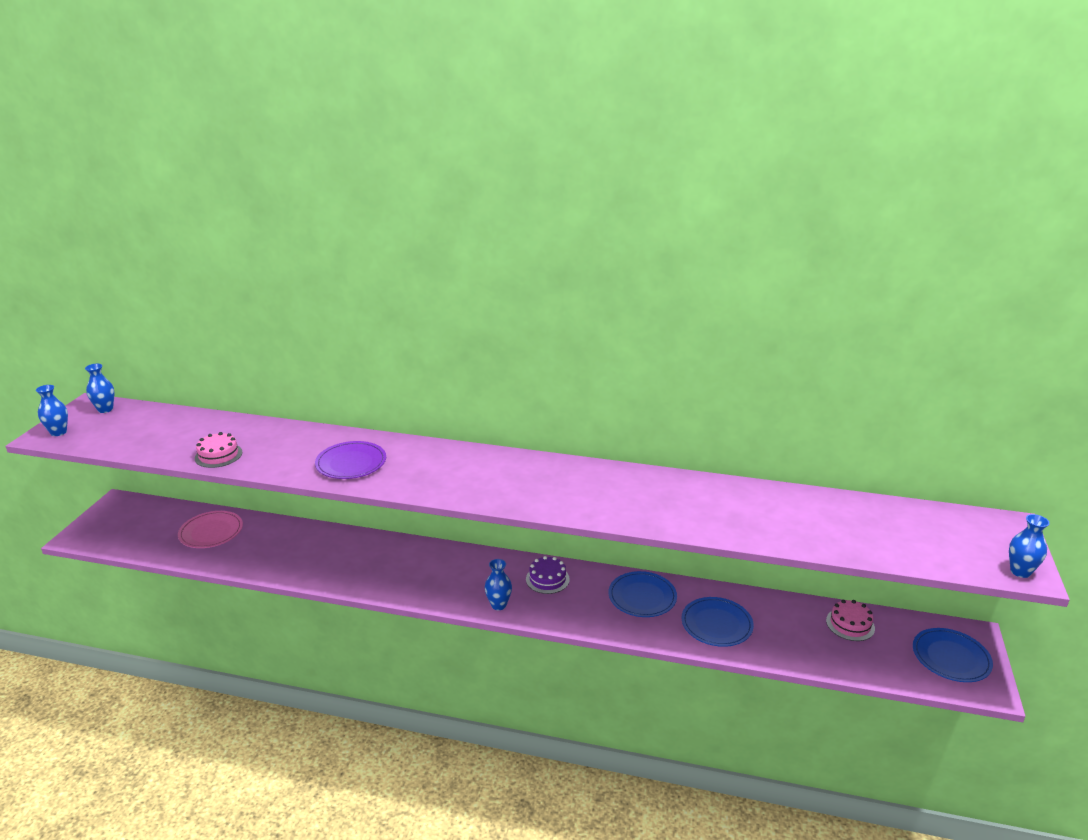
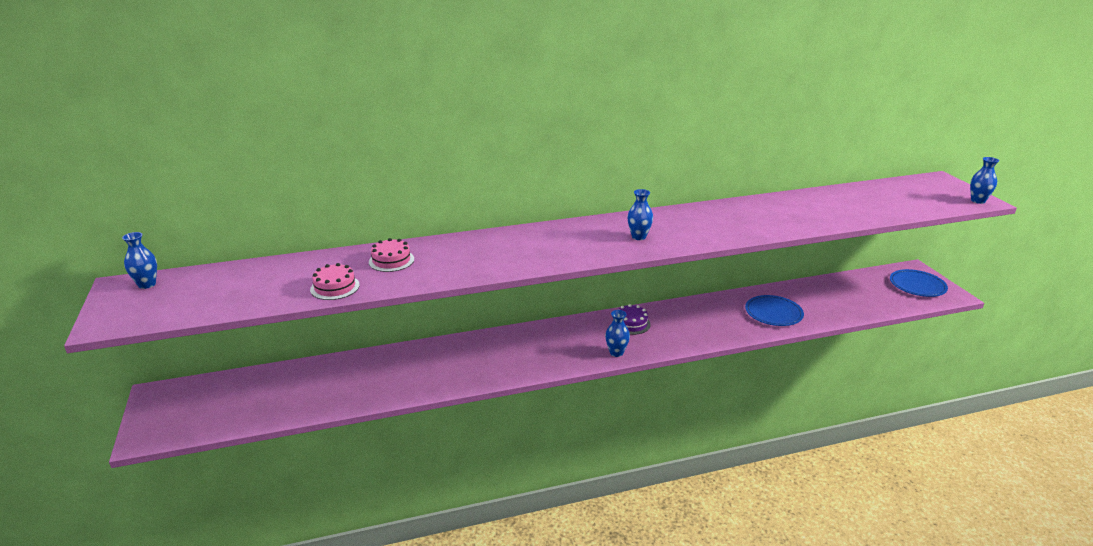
camera: 30 degrees left, 0 degrees up
blue vase [36,385,68,436] -> blue vase moved to [627,189,653,240]
pink plate [178,511,243,548] -> none
purple plate [315,441,386,479] -> none
blue plate [609,571,677,617] -> none
pink cake [826,600,875,641] -> pink cake moved to [369,238,414,272]

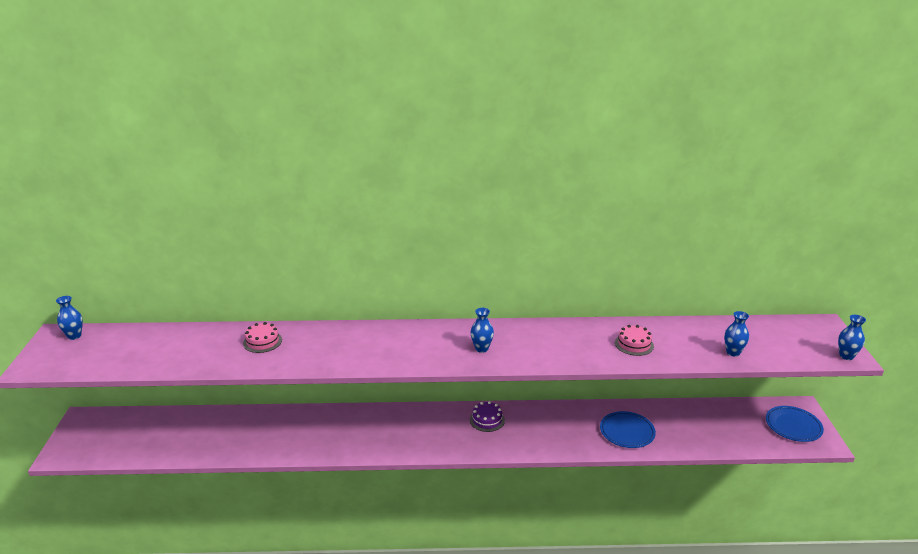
camera: 15 degrees right, 0 degrees up
pink cake [310,263,360,300] -> pink cake moved to [615,325,654,356]
blue vase [605,310,630,357] -> blue vase moved to [724,311,749,357]

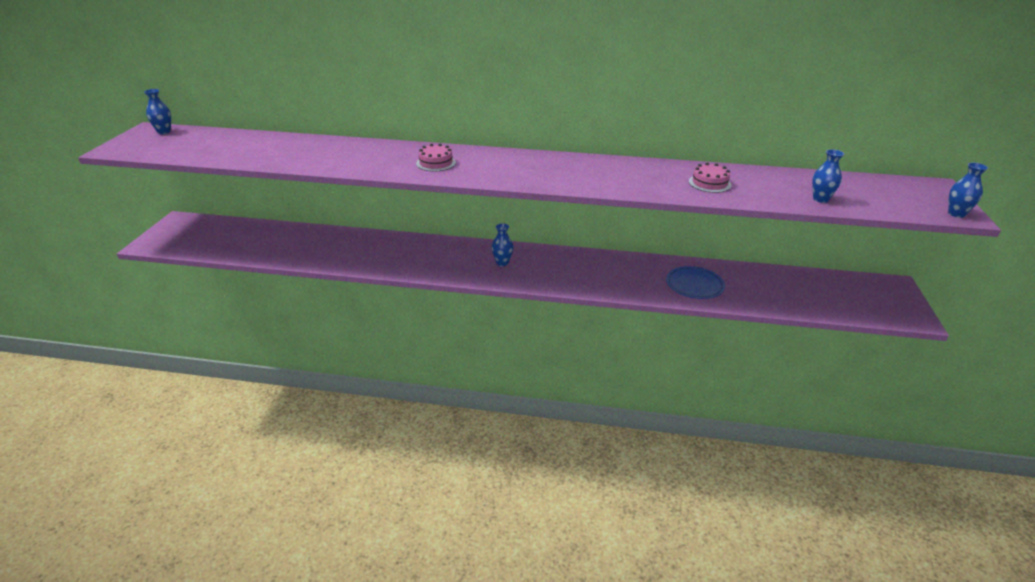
camera: 10 degrees right, 5 degrees up
pink cake [243,322,282,353] -> pink cake moved to [416,144,456,171]
blue vase [470,308,494,353] -> blue vase moved to [492,223,513,266]
purple cake [470,401,505,432] -> none
blue plate [766,406,824,442] -> none

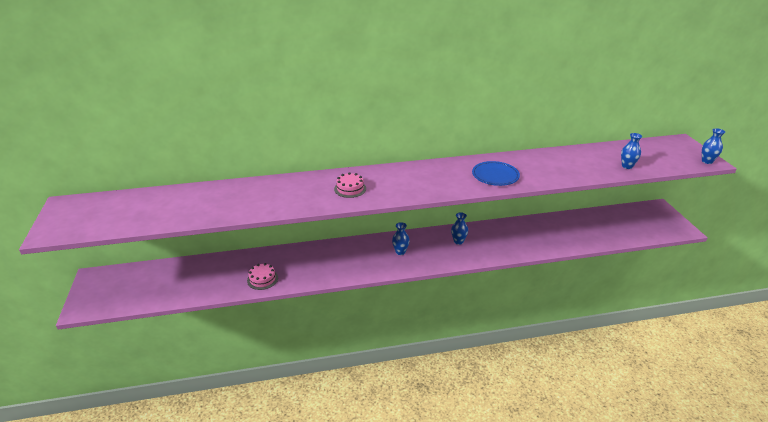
camera: 20 degrees left, 0 degrees up
blue vase [144,89,171,134] -> blue vase moved to [451,212,468,245]
blue plate [666,266,725,299] -> blue plate moved to [472,161,520,186]
pink cake [689,163,732,193] -> pink cake moved to [247,263,278,290]

